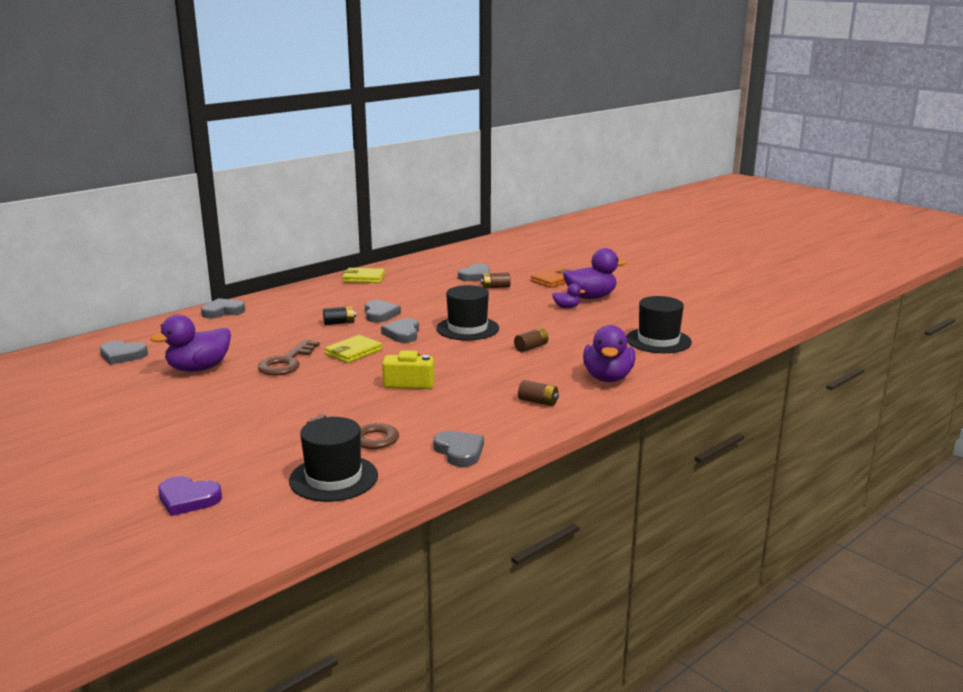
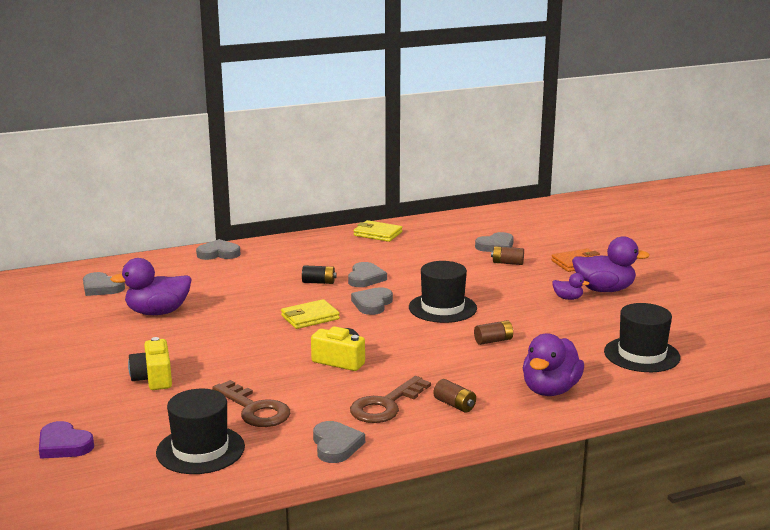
camera: 20 degrees right, 0 degrees up
brown key [258,339,320,376] -> brown key moved to [350,376,431,423]
none -> yellow camera [128,337,172,390]

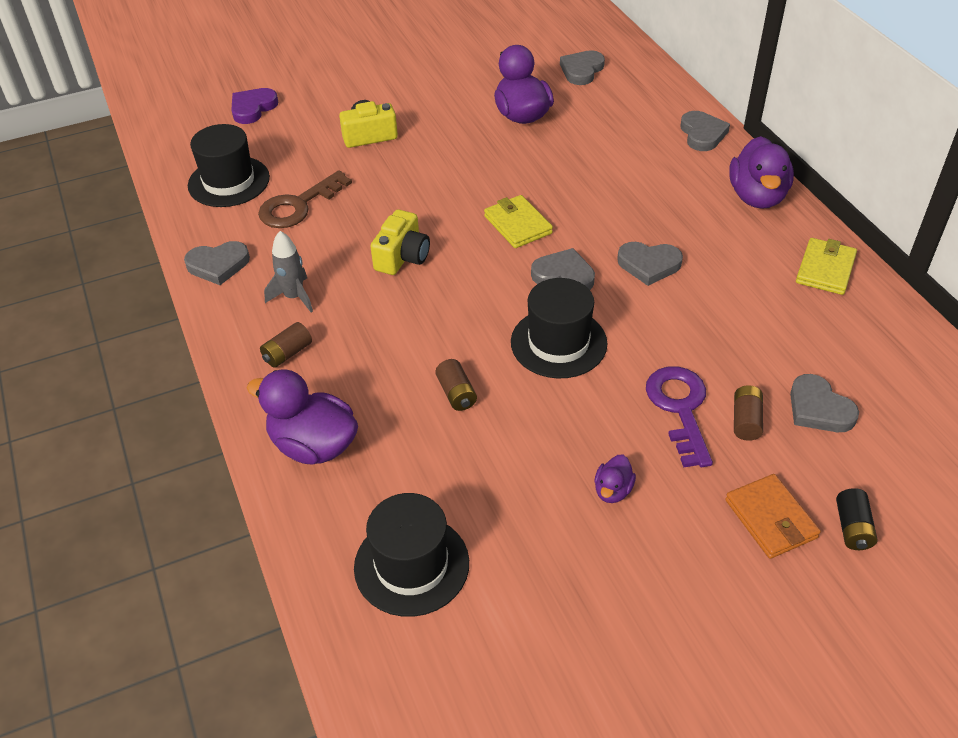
camera: 90 degrees right, 25 degrees up
black battery [302,265,337,284] -> black battery moved to [836,488,877,550]
brown key [350,376,431,423] -> grey rocket [264,231,313,313]
purple duck [572,236,650,292] -> purple duck moved to [729,136,794,209]
none -> purple key [646,366,713,467]

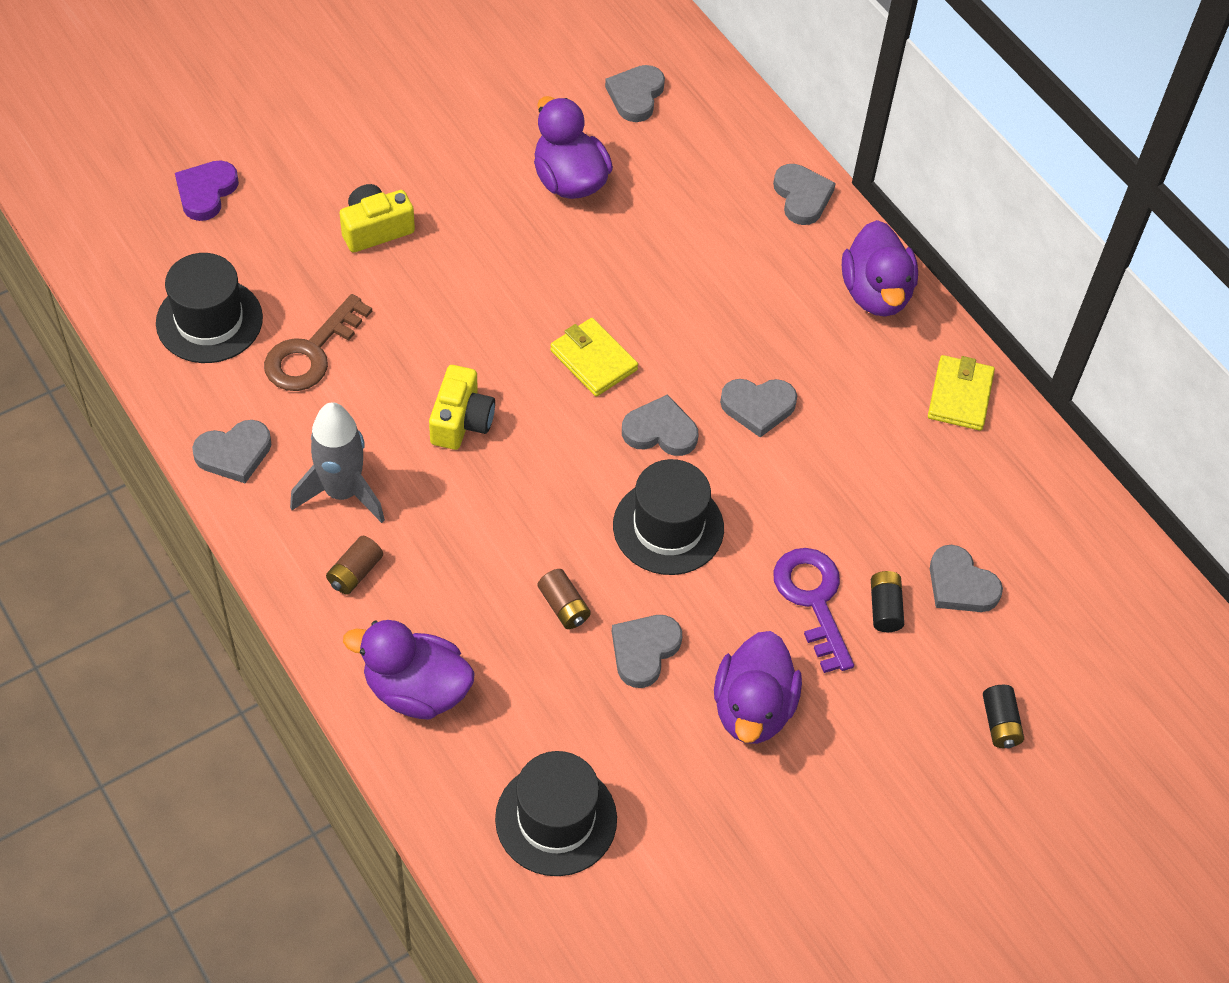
camera: 15 degrees left, 10 degrees up
grey rocket [264,231,313,313] -> grey rocket [290,402,385,523], size x1.50
purple duck [594,455,636,503] -> purple duck [714,631,802,744], size x2.04
orange wallet [725,474,821,559] -> none
brown battery [734,385,763,441] -> black battery [871,571,904,632]
none -> grey heart [612,615,682,688]

